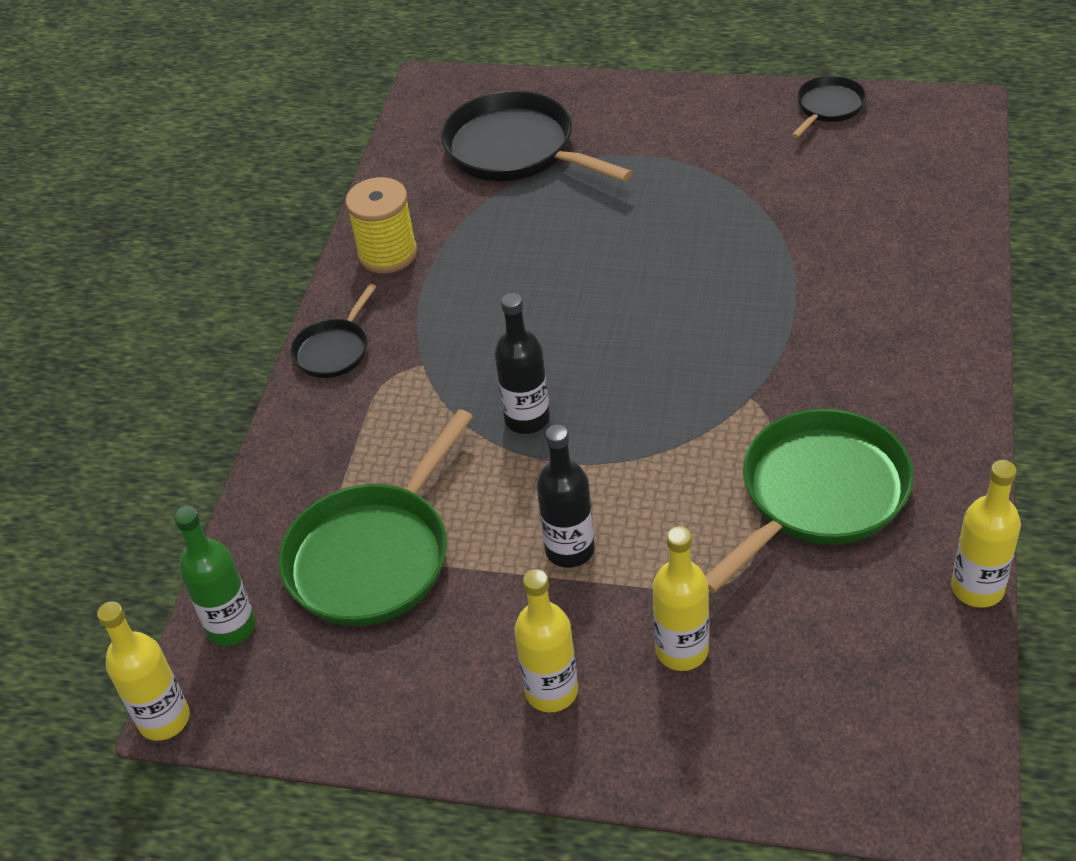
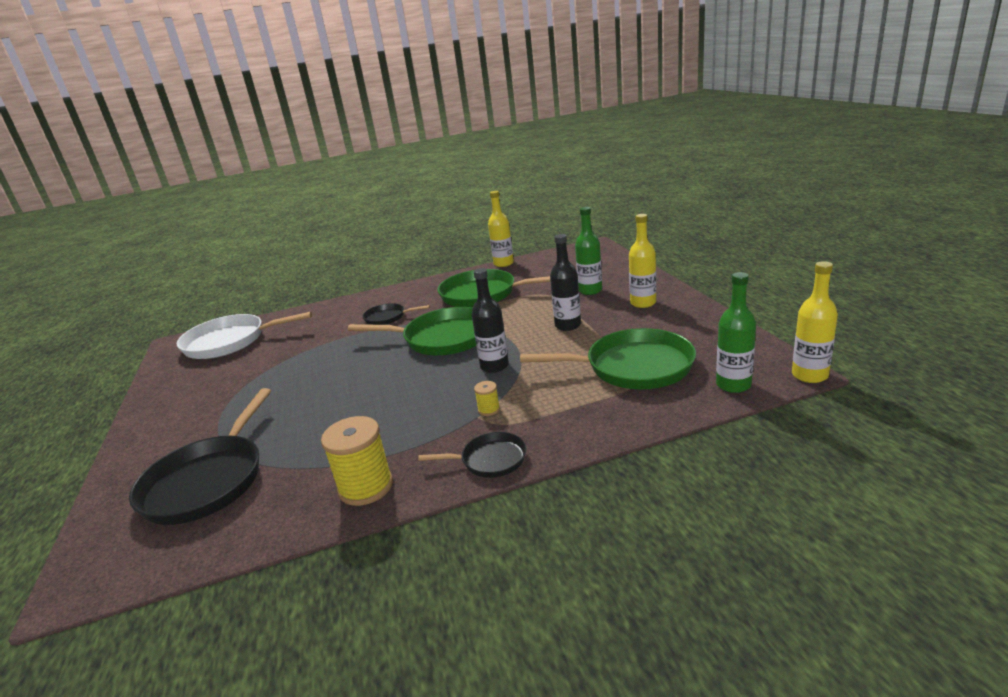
camera: 120 degrees left, 20 degrees down
yellow bottle [652,526,709,671] -> green bottle [575,207,602,295]
black pan [792,76,866,138] -> black pan moved to [362,303,430,325]
none -> white pan [177,312,312,359]
none -> green pan [348,307,476,356]
none -> yellow spool [474,381,500,416]

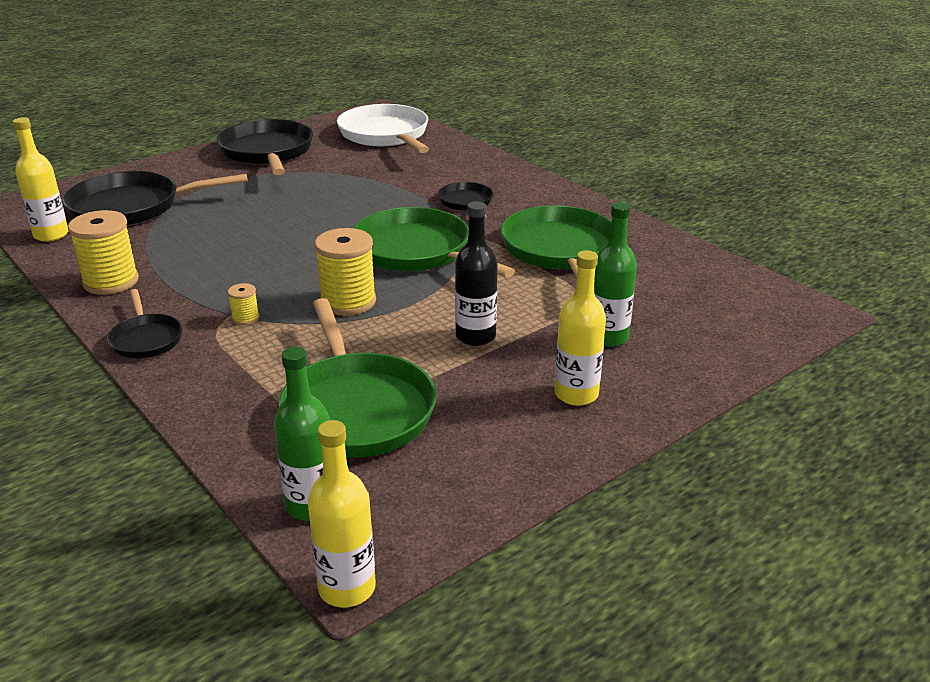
camera: 65 degrees right, 5 degrees up
green pan [348,307,476,356] -> green pan turned 150 degrees clockwise [354,207,515,278]
black bottle [472,268,509,373] -> yellow spool [315,228,376,316]
yellow bottle [488,191,514,267] -> yellow bottle moved to [13,117,68,242]
none -> black pan [217,119,313,175]

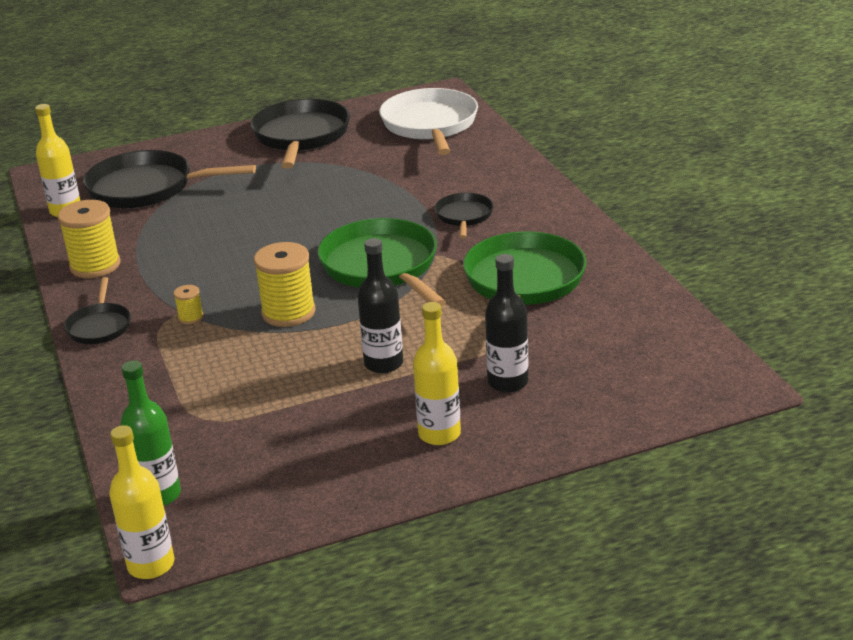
camera: 20 degrees right, 0 degrees up
green pan [279,298,437,458] -> none
green bottle [594,202,637,347] -> black bottle [485,254,528,393]

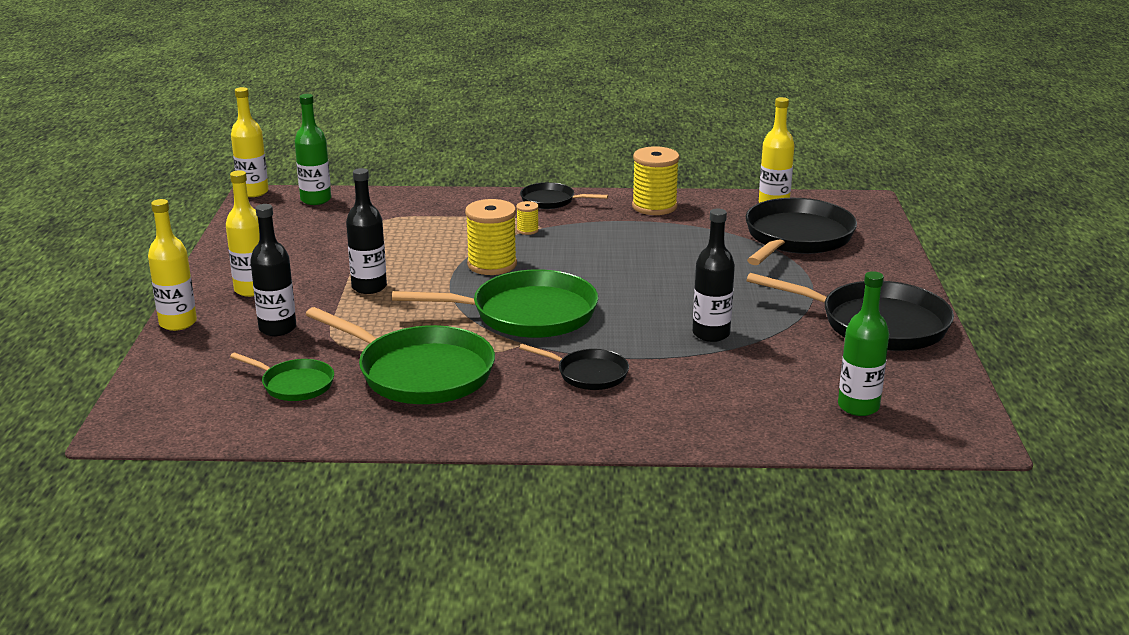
camera: 110 degrees right, 5 degrees down
white pan [379,88,478,155] -> green bottle [838,271,889,416]
none -> yellow bottle [148,199,197,331]
none -> green pan [230,352,334,401]
none -> black bottle [693,208,735,342]

